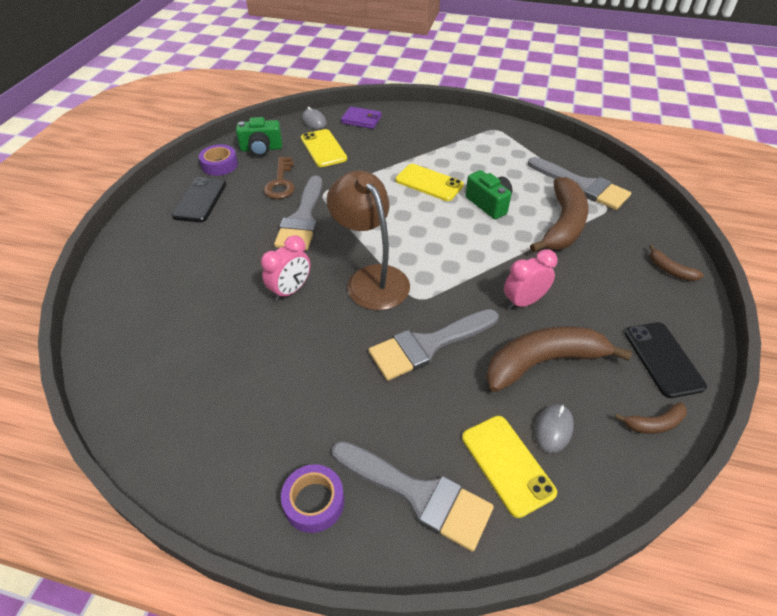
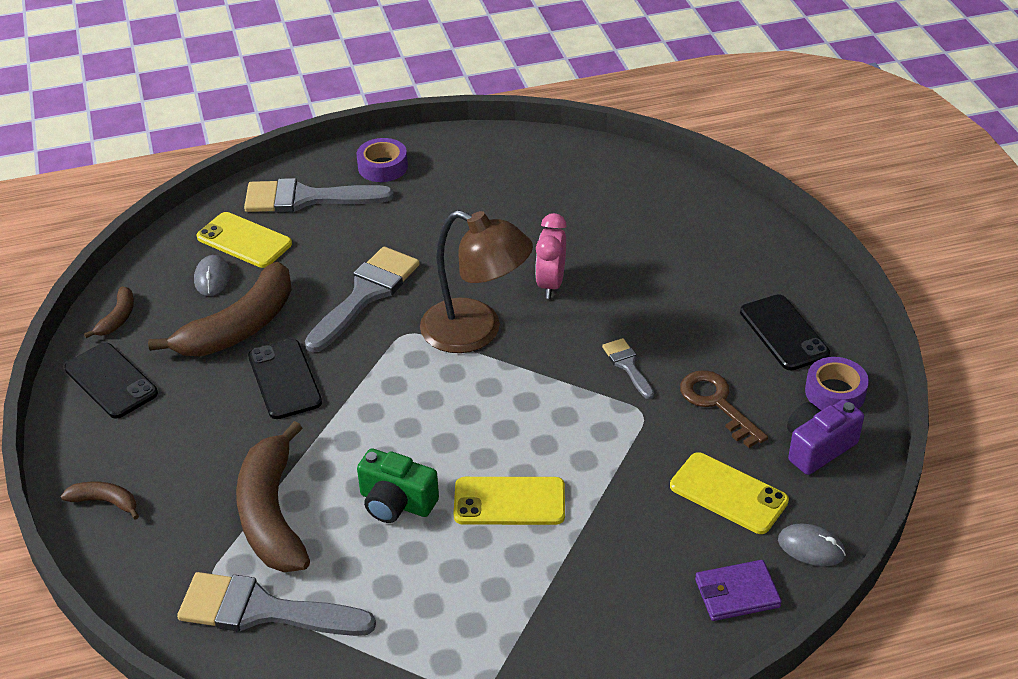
camera: 150 degrees right, 5 degrees down
green camera [236,117,282,156] -> purple camera [787,399,864,475]
grey brush [274,176,322,250] -> grey brush [602,338,654,399], size x0.51
pink clock [504,249,558,310] -> black phone [248,339,322,419]
brown banana [615,402,687,434] -> brown banana turned 150 degrees clockwise [84,287,134,338]

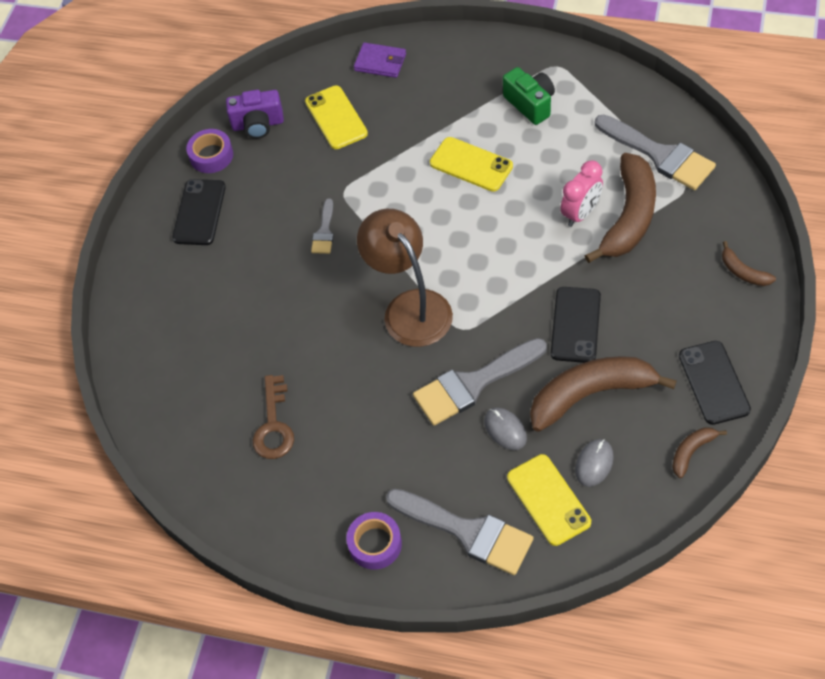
camera: 145 degrees left, 15 degrees up
green camera [357,448,439,523] -> green camera moved to [503,67,555,125]
pink clock [535,213,567,299] -> pink clock moved to [560,160,603,227]
brown key [680,370,768,448] -> brown key moved to [253,375,294,459]
grey mouse [778,524,846,566] -> grey mouse moved to [484,408,527,450]

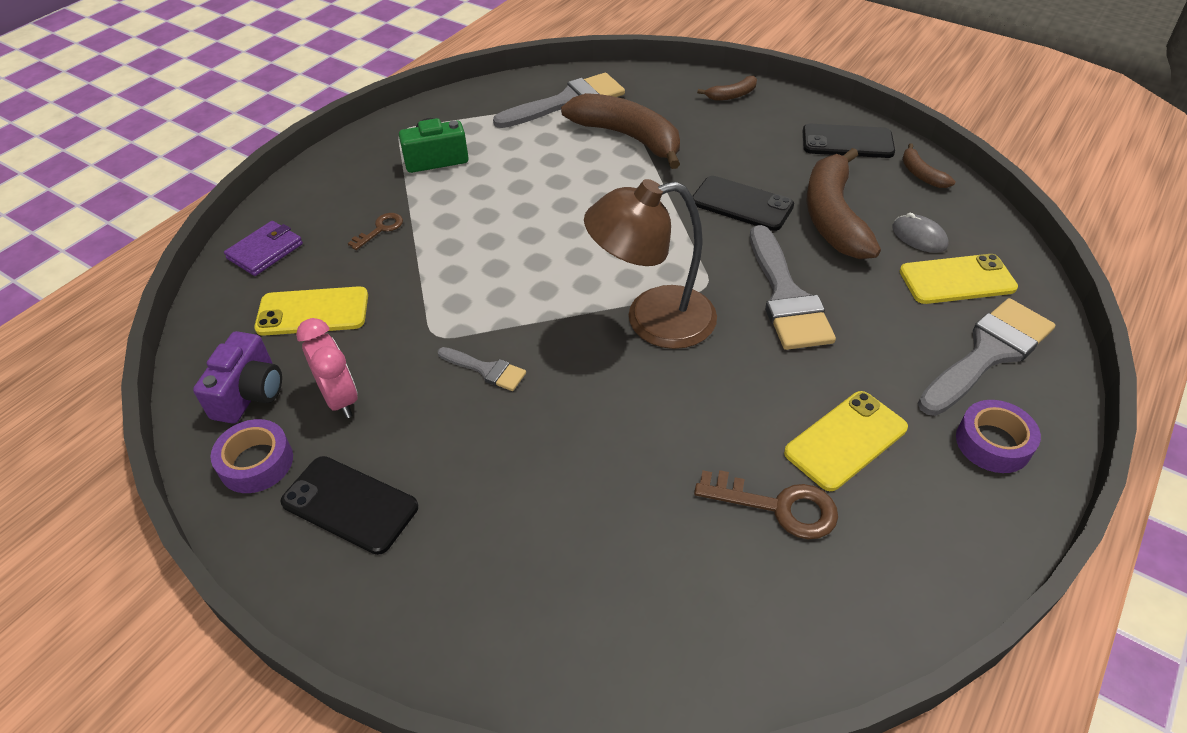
camera: 75 degrees left, 10 degrees down
yellow phone [430,137,513,192] -> yellow phone moved to [784,391,908,491]
grey mouse [484,408,527,450] -> none
pink clock [560,160,603,227] -> pink clock moved to [296,318,358,418]
none -> brown key [348,213,403,250]

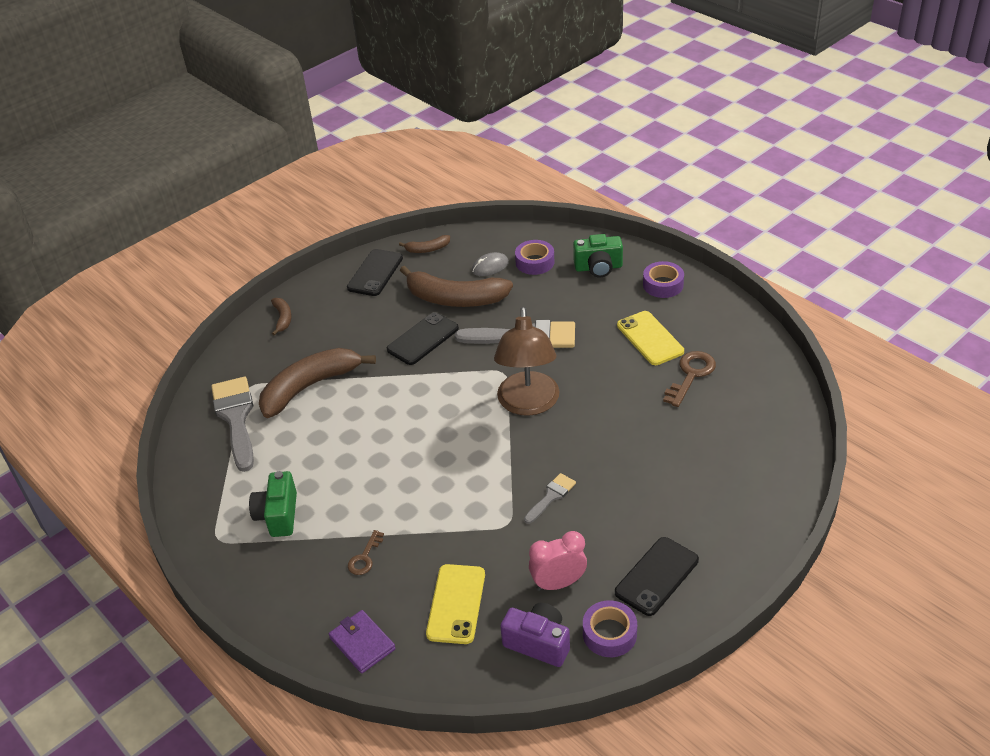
camera: 75 degrees left, 5 degrees down
brown key [348,213,403,250] -> brown key turned 120 degrees counterclockwise [348,530,384,575]
yellow phone [900,254,1018,304] -> purple tape [515,240,555,275]
grey brush [918,298,1055,416] -> green camera [573,234,623,277]

